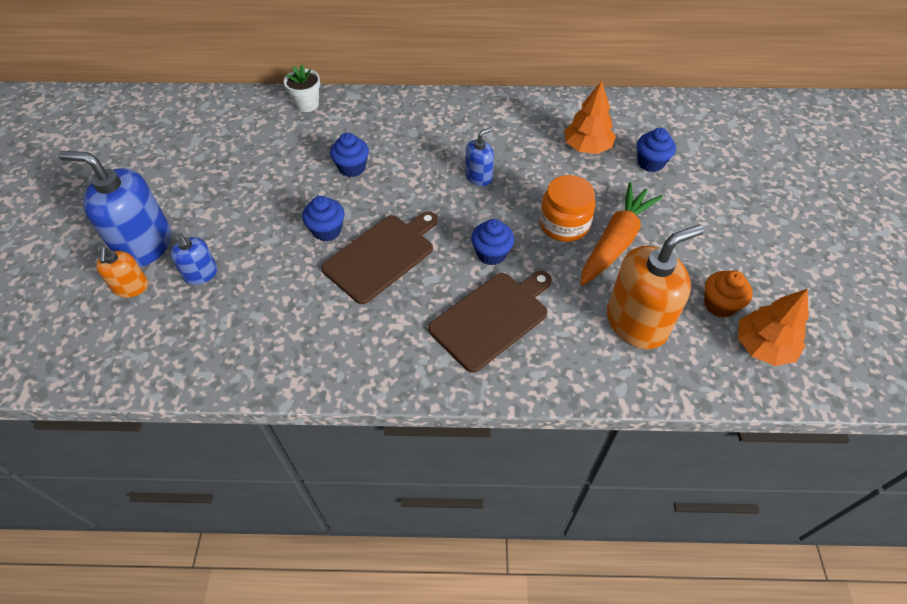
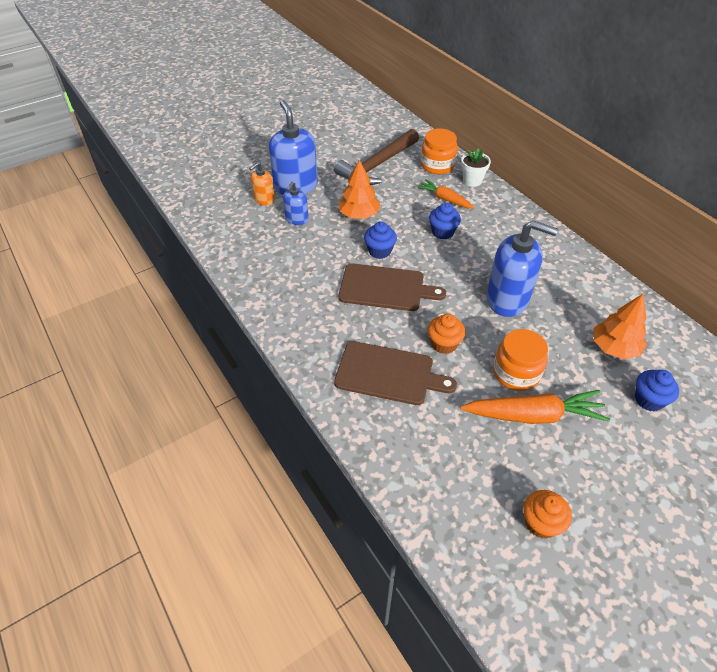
camera: 55 degrees right, 5 degrees down
blue soap dispenser [465,127,494,186] -> blue soap dispenser [486,220,558,317], size x1.93
blue cupcake [471,219,514,265] -> orange cupcake [428,314,465,354]
orange soap dispenser [607,224,704,349] -> none
orange tree [738,289,809,366] -> orange tree moved to [339,160,380,219]
none -> brown hammer [334,129,419,185]
none -> orange carrot [417,179,474,209]
none -> orange jar [421,129,458,174]

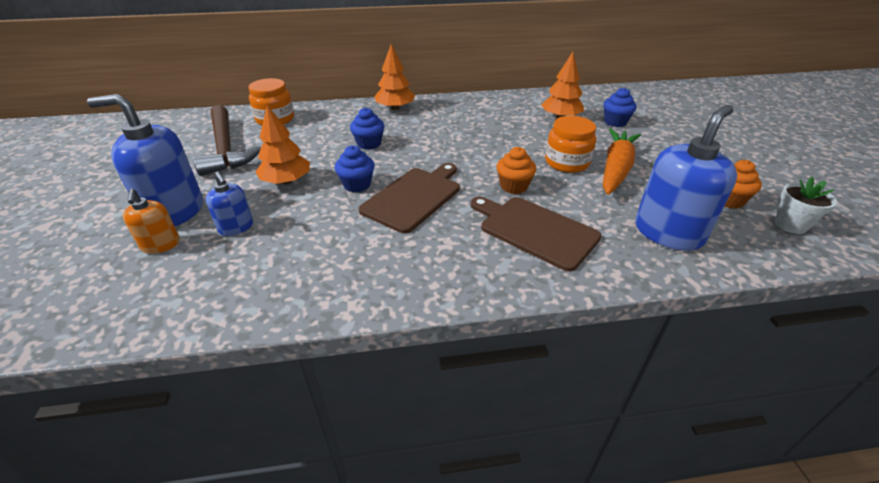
camera: 65 degrees left, 10 degrees down
brown cutting board [334,341,457,405] -> brown cutting board turned 90 degrees counterclockwise [471,197,602,272]
orange carrot [417,179,474,209] -> none
white flower pot [461,148,491,187] -> white flower pot moved to [774,177,837,234]
blue soap dispenser [486,220,558,317] -> blue soap dispenser moved to [635,105,737,251]
none -> orange tree [374,44,415,110]

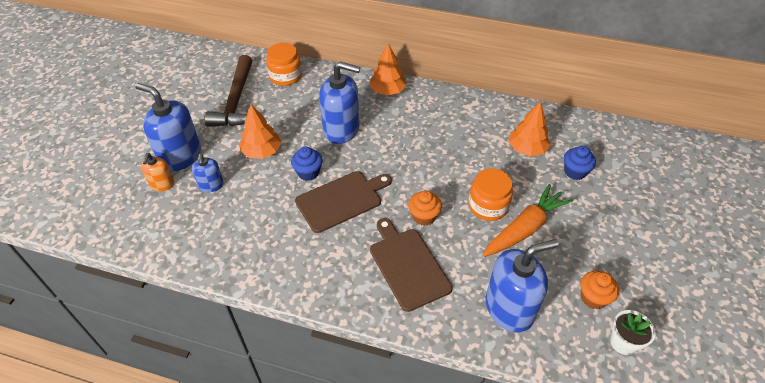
camera: 25 degrees right, 10 degrees up
blue cupcake [350,107,385,150] -> blue soap dispenser [319,62,360,144]

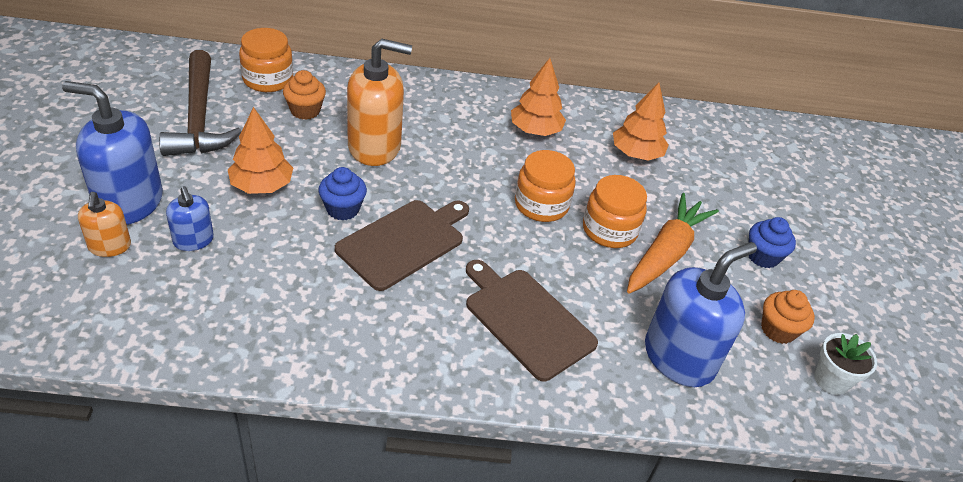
camera: 20 degrees left, 5 degrees down
blue soap dispenser [319,62,360,144] -> orange soap dispenser [347,39,412,166]
orange tree [369,43,407,96] -> orange tree moved to [511,58,566,136]
orange cupcake [408,190,442,226] -> orange cupcake moved to [283,70,326,120]
blue cupcake [564,146,596,180] -> blue cupcake moved to [748,217,796,268]
none -> orange jar [515,150,576,222]

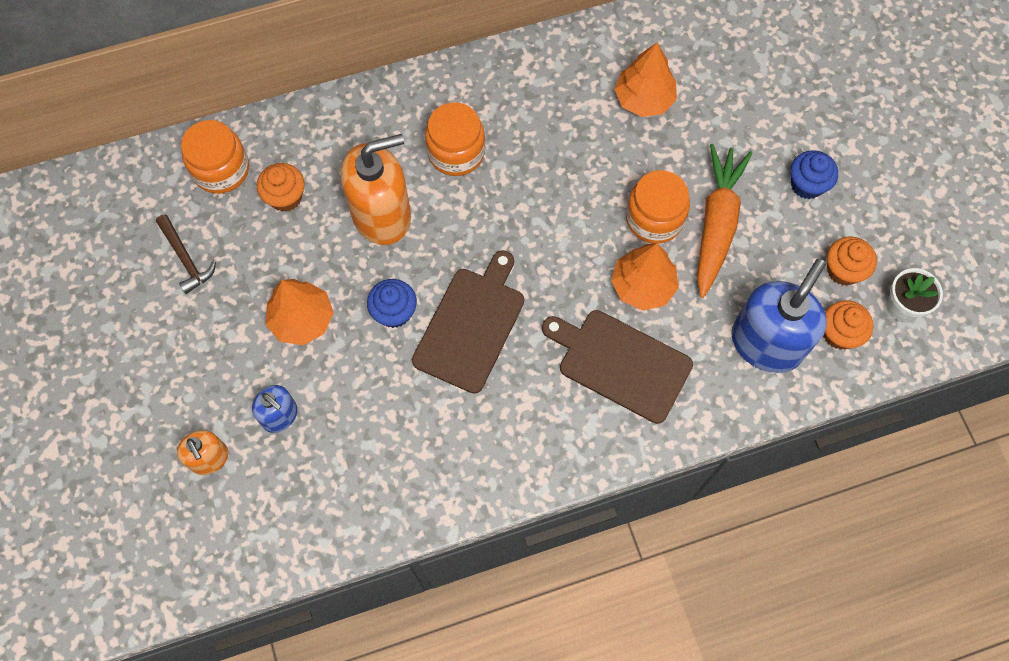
camera: 15 degrees left, 25 degrees up
blue soap dispenser [62,81,163,225] -> none
brown hammer [159,50,242,156] -> brown hammer [156,215,216,294], size x0.50
orange tree [511,58,566,136] -> orange tree moved to [611,243,679,311]
orange jar [515,150,576,222] -> orange jar moved to [425,102,485,176]
none -> orange cupcake [823,300,873,350]

